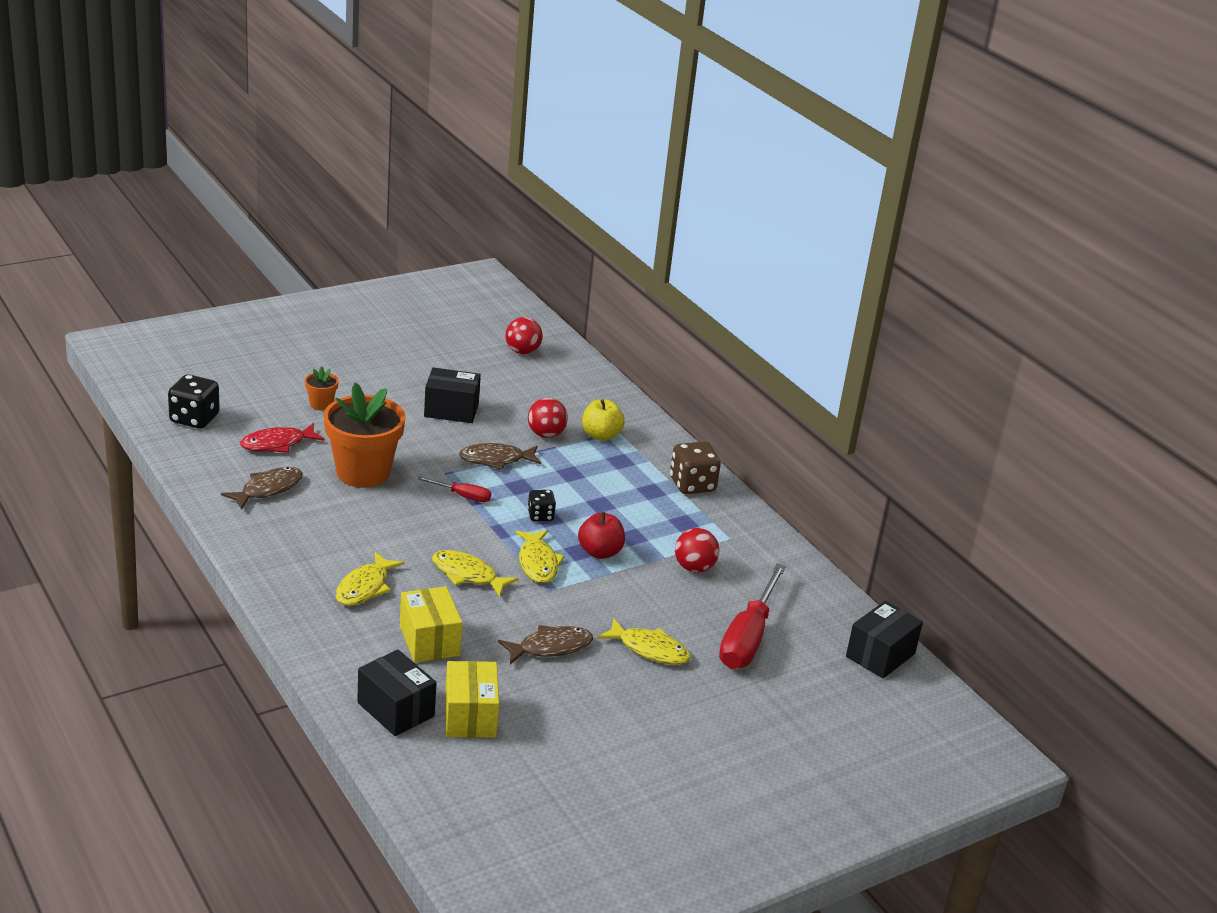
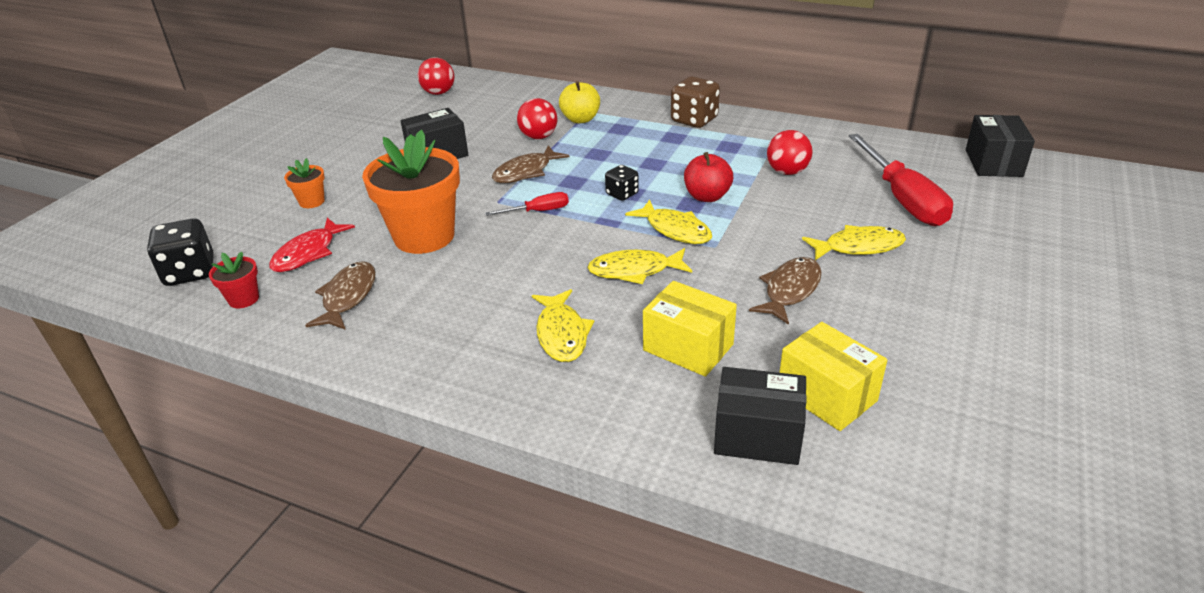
camera: 30 degrees left, 5 degrees up
none -> red flower pot [209,252,259,308]

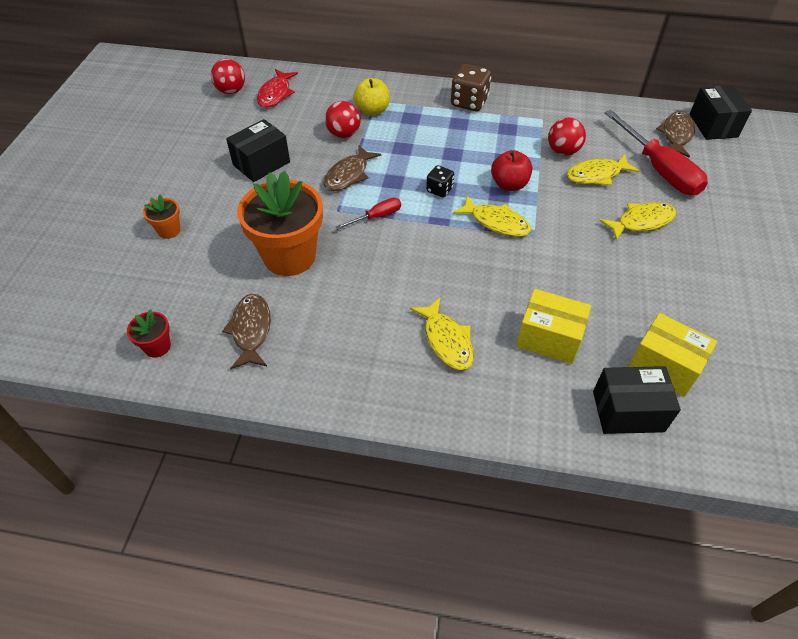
camera: 15 degrees left, 15 degrees up
black dice [147,218,214,286] -> none
red fish [269,218,355,272] -> red fish moved to [257,69,298,108]
yellow fish [587,248,692,284] -> yellow fish moved to [567,154,640,186]
brown fish [749,257,822,325] -> brown fish moved to [656,111,695,158]

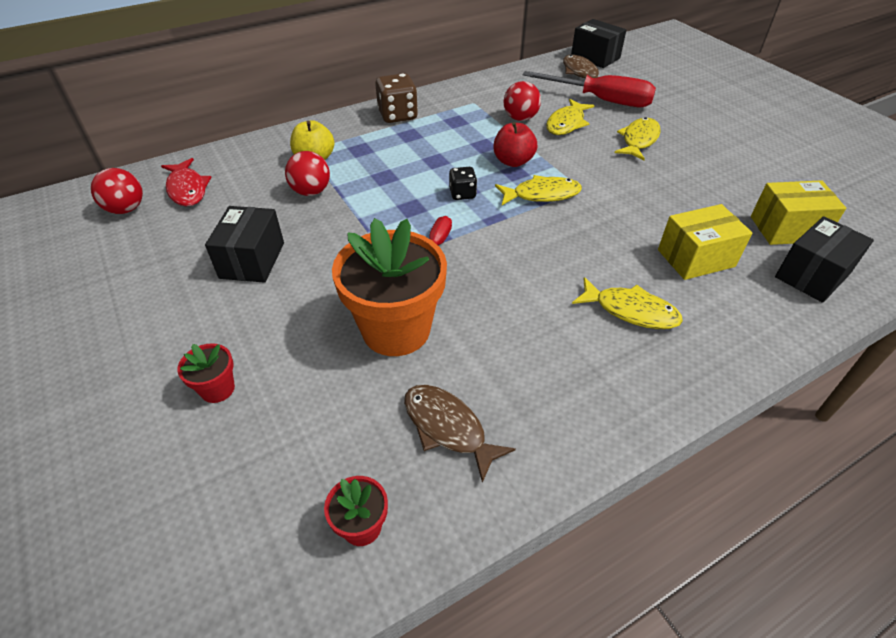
camera: 40 degrees left, 5 degrees down
orange flower pot [143,195,181,239] -> red flower pot [177,343,235,403]
brown fish [324,145,381,191] -> none

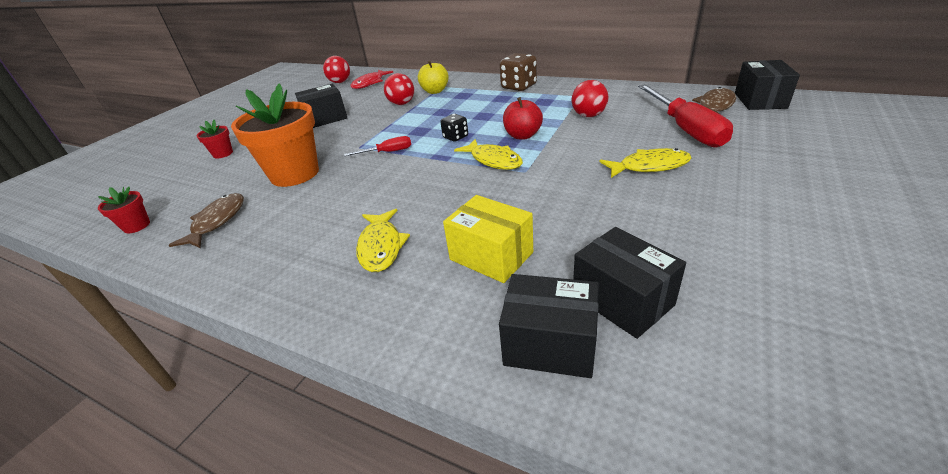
camera: 60 degrees right, 10 degrees down
yellow fish [546,99,595,135] -> none
yellow box [751,180,846,245] -> black box [573,227,686,339]

